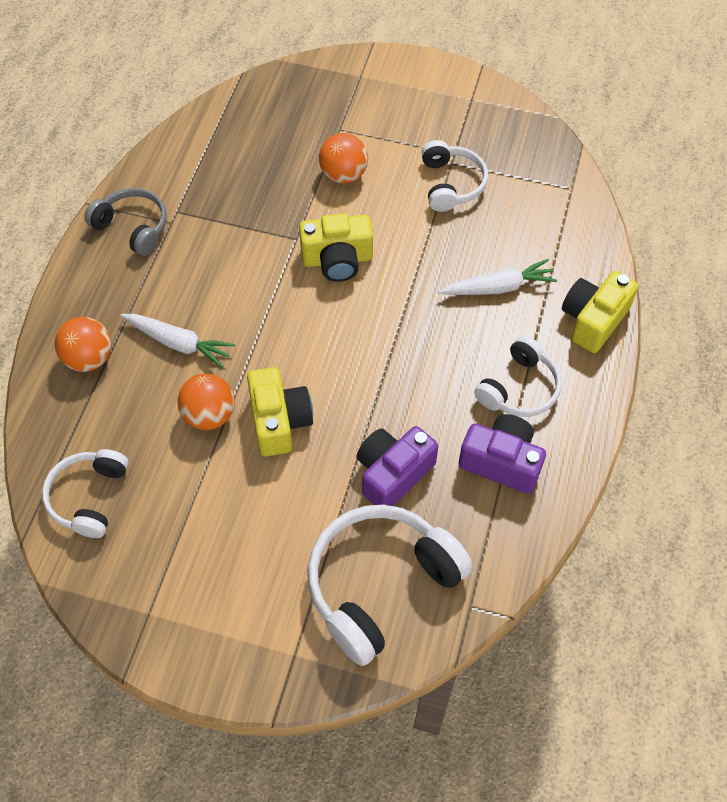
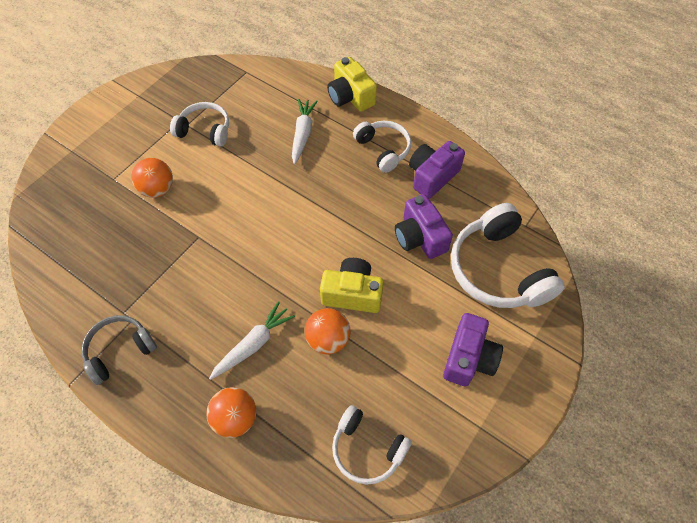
camera: 70 degrees left, 0 degrees up
yellow camera [299,213,373,282] -> none
none -> purple camera [443,313,503,387]

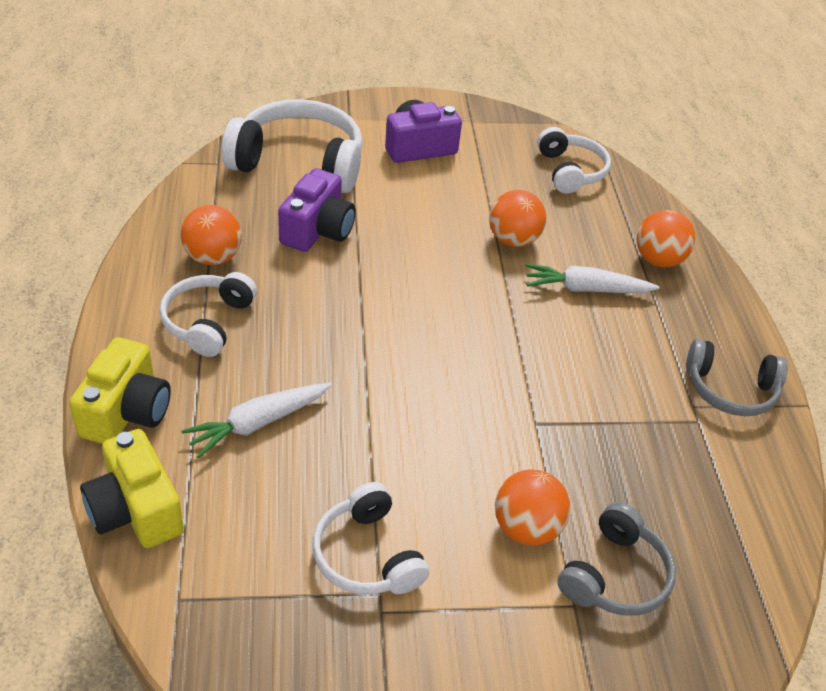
camera: 135 degrees left, 15 degrees down
yellow camera [320,258,384,313] -> yellow camera moved to [80,429,184,548]
purple camera [409,141,465,199] -> orange ball [180,205,242,265]
white headphones [451,203,564,308] -> white headphones turned 105 degrees counterclockwise [221,99,363,193]
none -> grey headphones [557,502,676,616]

